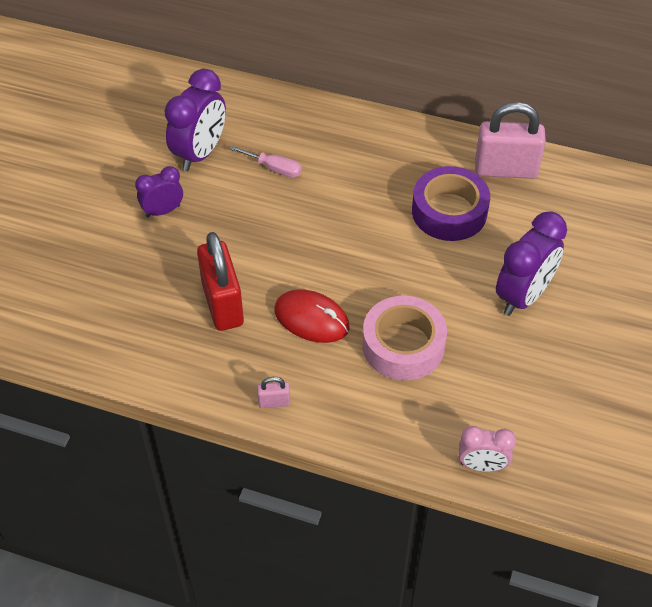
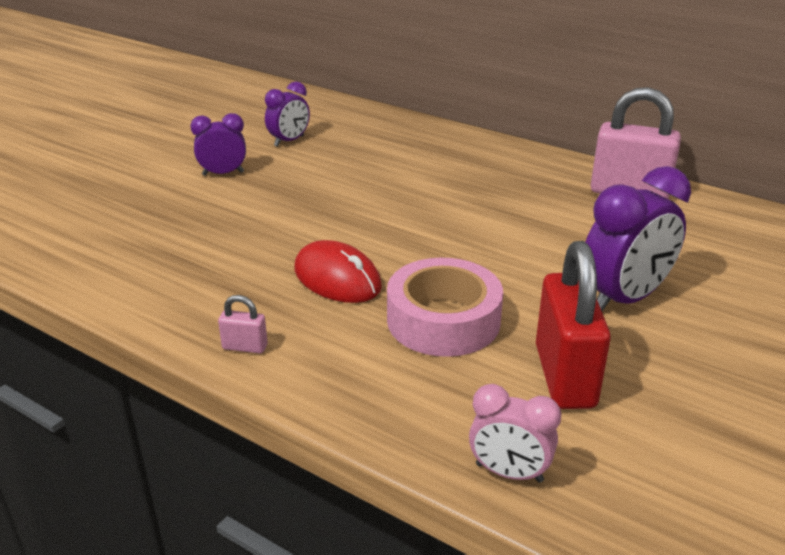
camera: 15 degrees right, 20 degrees down
purple clock [164,69,226,171] -> purple clock [265,82,310,147], size x0.59
red padlock [197,232,244,331] -> red padlock moved to [536,241,611,409]
pink screwdriver [230,146,302,178] -> none
purple tape [412,166,490,241] -> none

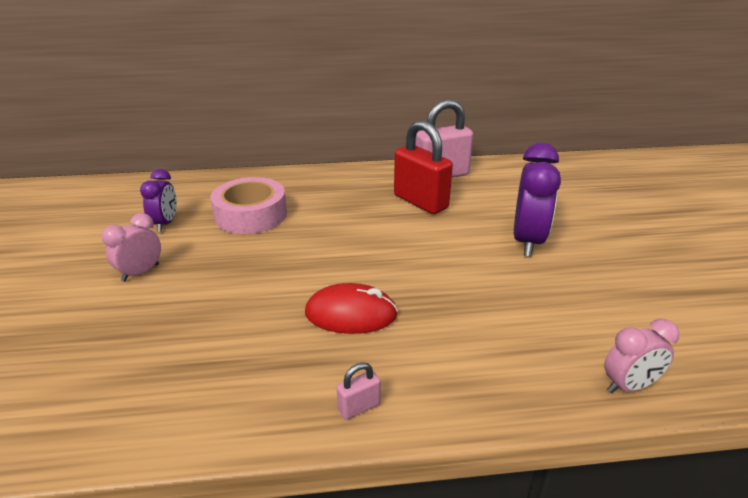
camera: 40 degrees left, 0 degrees up
purple clock [190,113,246,176] -> pink clock [102,213,161,282]
pink tape [387,258,503,357] -> pink tape moved to [211,177,287,234]
red padlock [536,241,611,409] -> red padlock moved to [394,120,453,214]

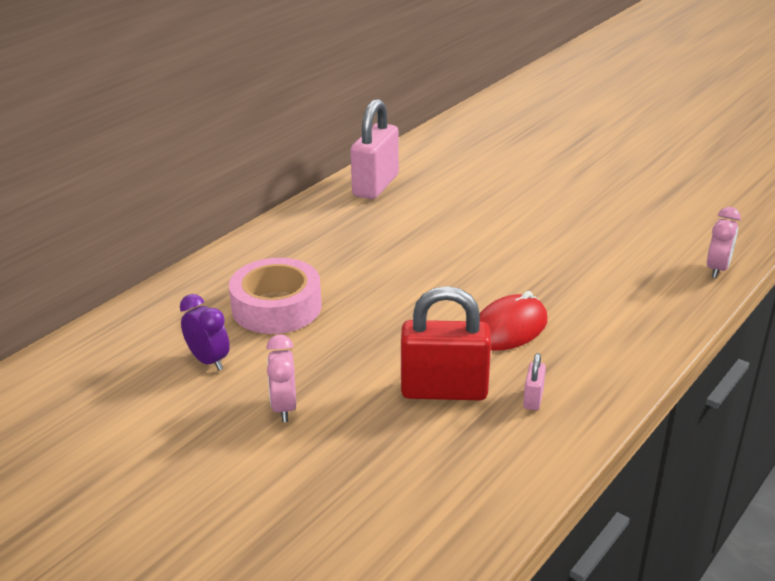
camera: 45 degrees left, 0 degrees up
pink padlock [336,362,381,419] -> pink padlock moved to [523,353,546,410]
red padlock [394,120,453,214] -> red padlock moved to [401,286,491,400]
purple clock [514,143,561,257] -> none

